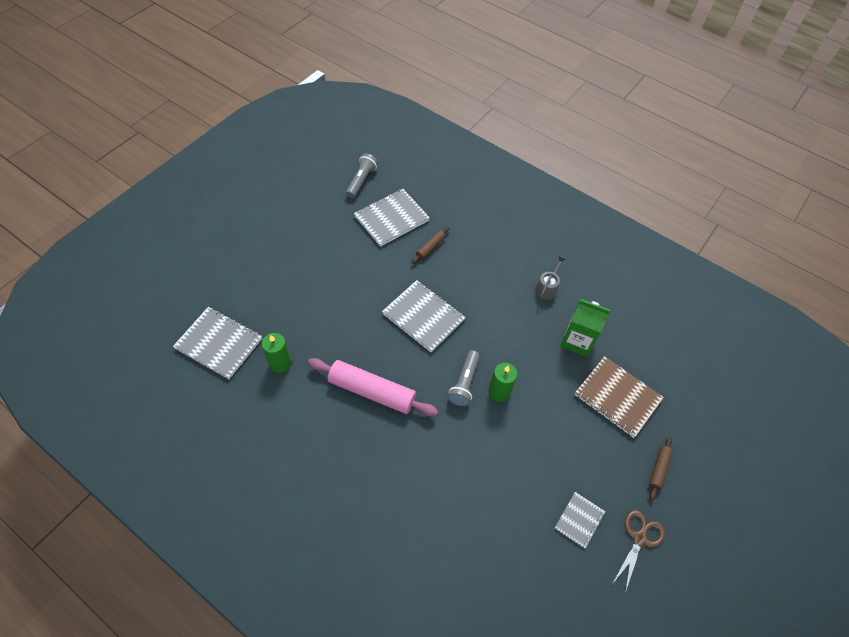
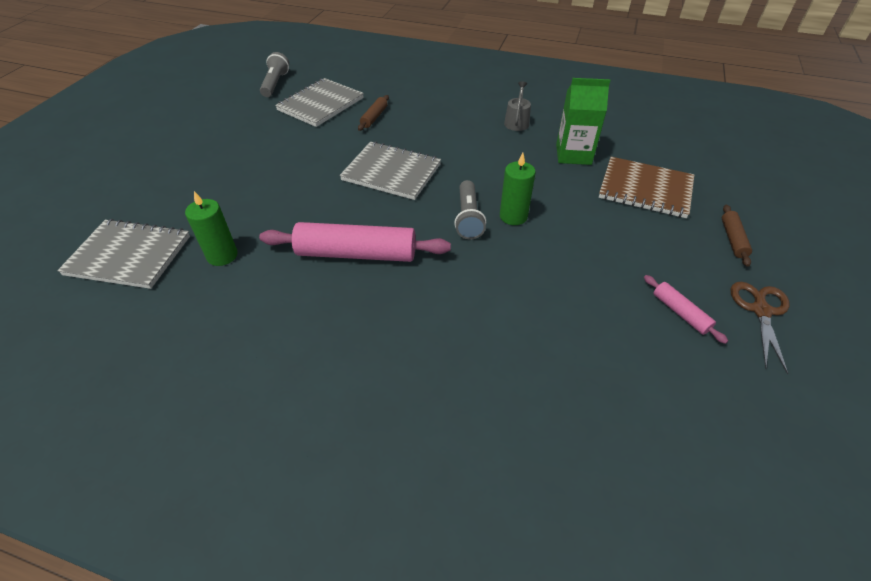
camera: 15 degrees left, 10 degrees down
grey notebook [555,492,605,548] -> pink rolling pin [644,275,728,344]

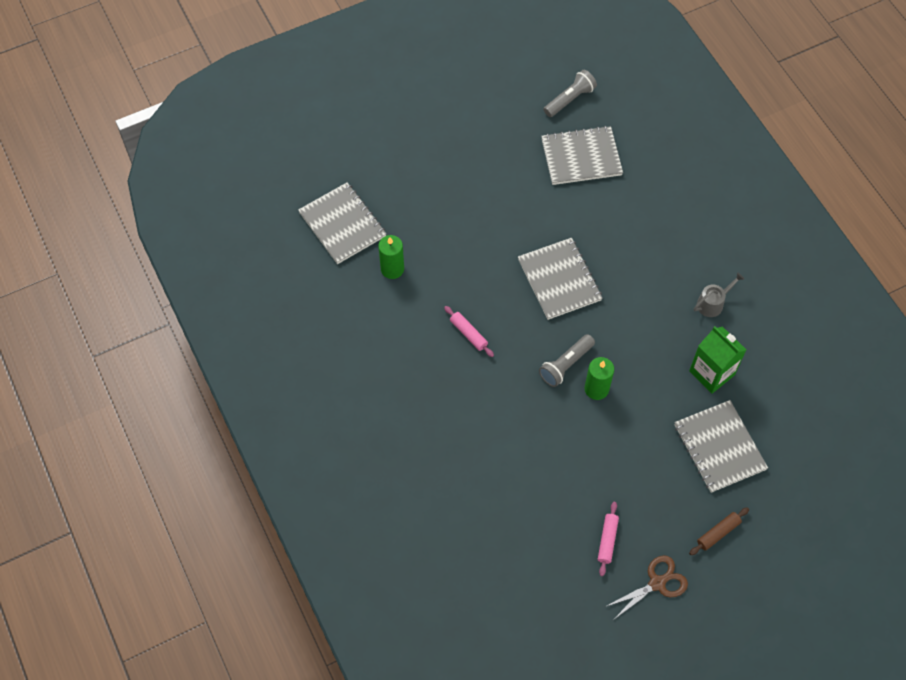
camera: 45 degrees right, 15 degrees up
pink rolling pin [259,222,451,262] -> pink rolling pin [444,306,494,357], size x0.48
brown rolling pin [358,95,389,131] -> none
brown notebook [599,157,694,218] -> grey notebook [674,400,768,493]

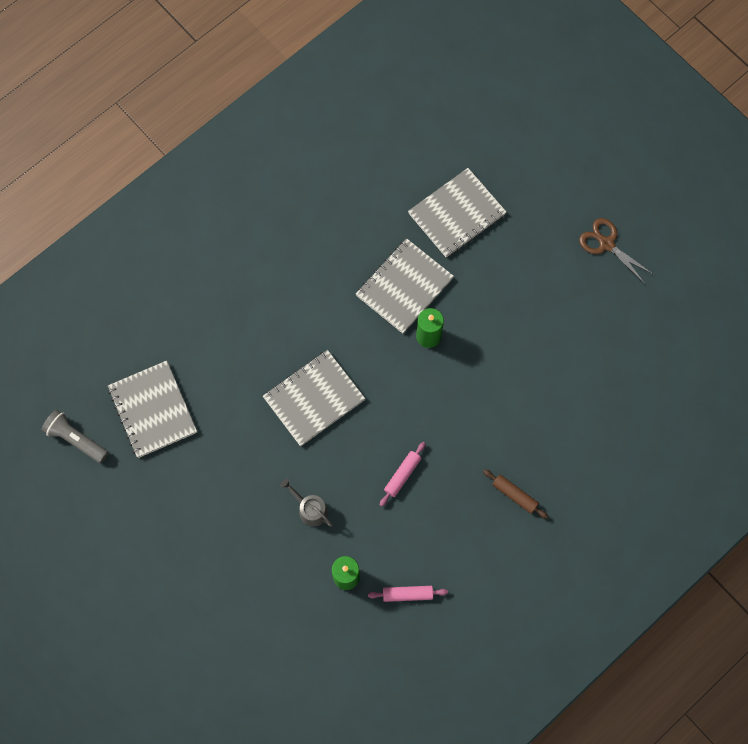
camera: 105 degrees left, 10 degrees up
grey notebook [298,183,386,264] -> grey notebook moved to [356,238,454,334]
grey flashlight [539,334,595,387] -> none
pink rolling pin [598,502,619,576] -> pink rolling pin moved to [368,586,448,602]
green carton [689,326,746,394] -> none
brown rolling pin [689,507,749,555] -> brown rolling pin moved to [483,470,548,519]
grey watering can [694,272,744,317] -> grey watering can moved to [281,479,333,527]

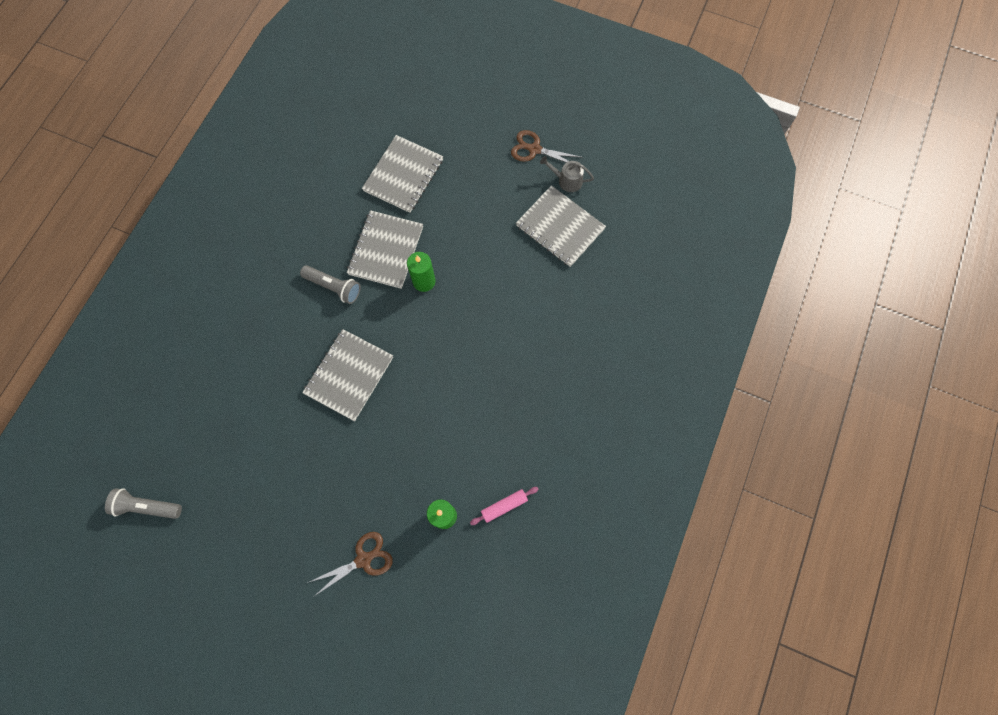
camera: 25 degrees left, 0 degrees up
grey notebook [108,361,197,458] -> grey notebook moved to [516,185,606,267]
grey watering can [281,479,333,527] -> grey watering can moved to [540,156,594,192]
pink rolling pin [380,442,426,507] -> none
brown rolling pin [483,470,548,519] -> none
none -> grey flashlight [300,265,361,304]
none -> brown scissors [307,532,393,595]

